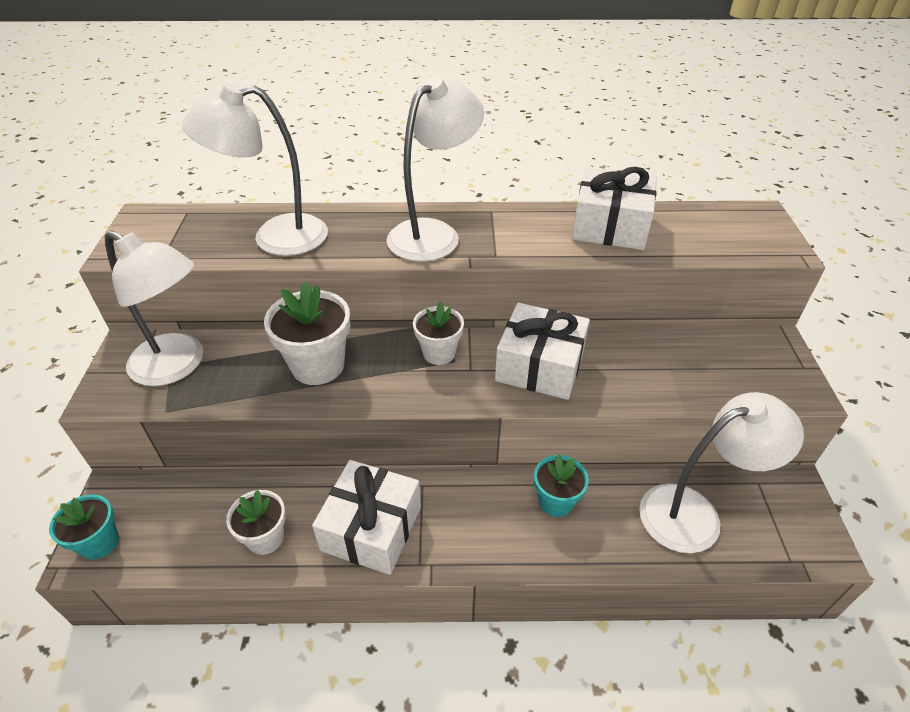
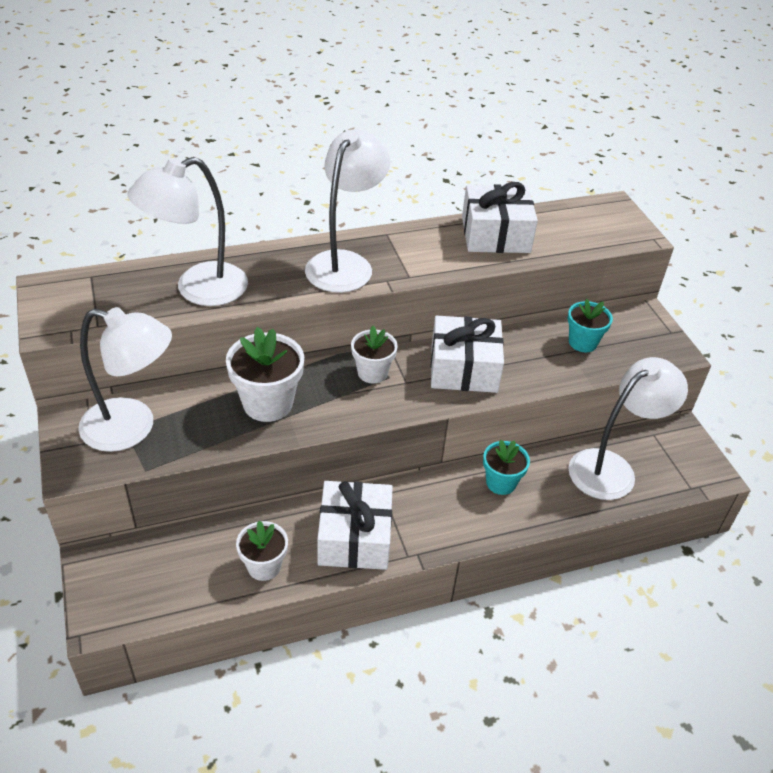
camera: 20 degrees left, 0 degrees up
turquoise flower pot [49,494,119,560] -> turquoise flower pot moved to [568,299,613,352]

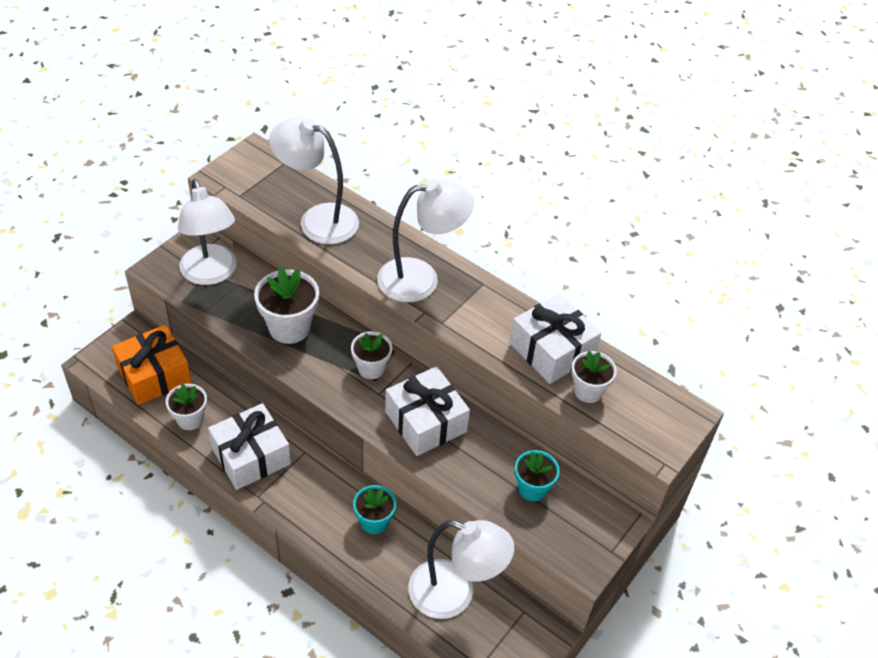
camera: 55 degrees right, 5 degrees up
none -> orange gift [112,325,192,405]
none -> white flower pot [571,351,617,403]

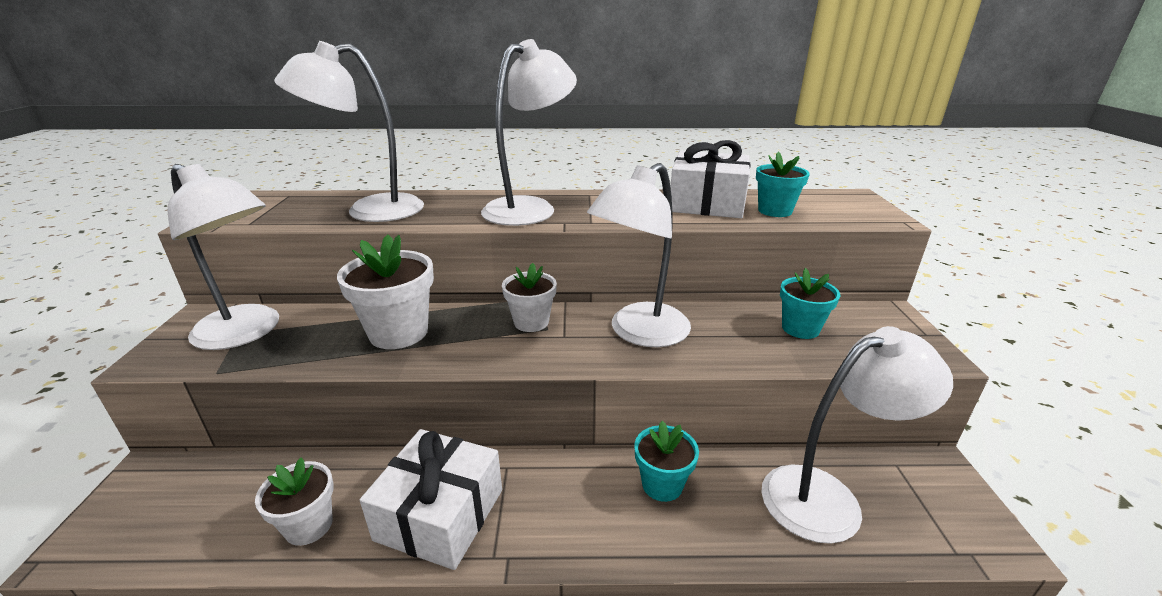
camera: 35 degrees left, 20 degrees down
orange gift [112,325,192,405] -> none
white gift [385,366,470,456] -> white lamp [587,163,691,347]
white flower pot [571,351,617,403] -> turquoise flower pot [756,152,810,217]

